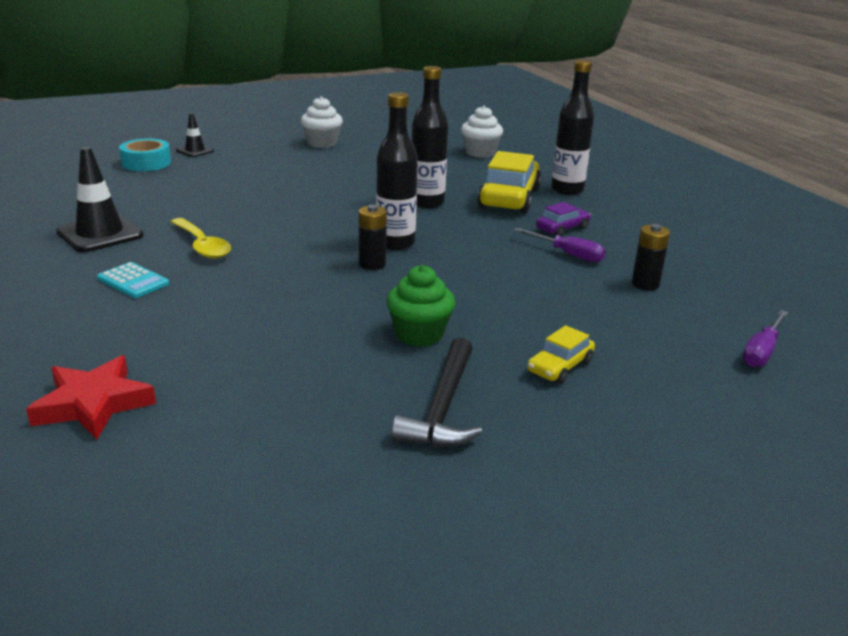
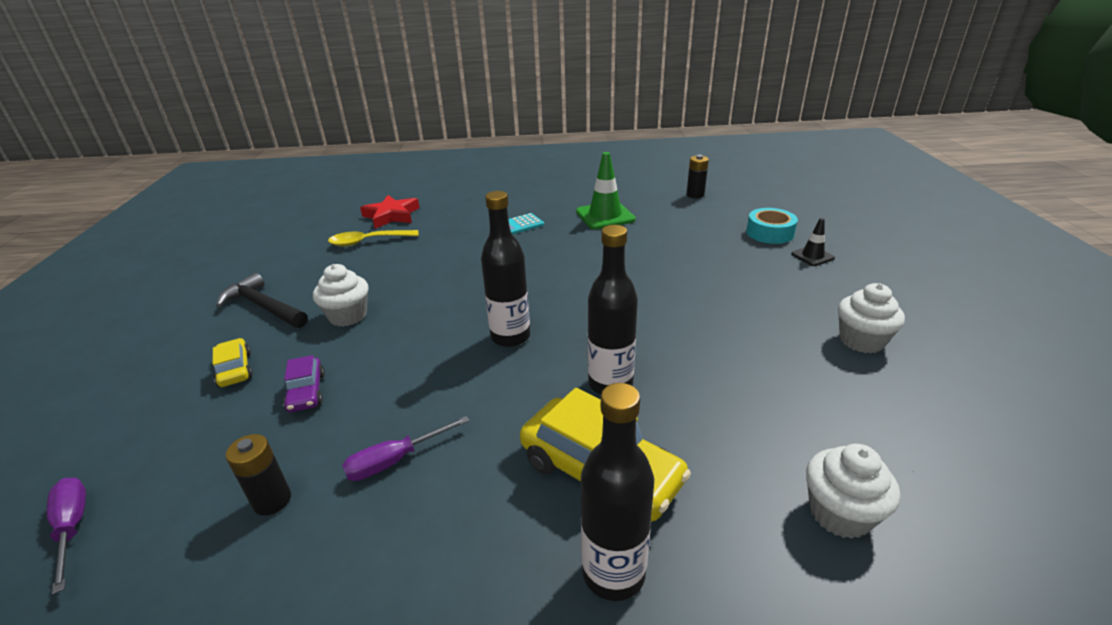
camera: 115 degrees right, 5 degrees up
black traffic cone [56,147,143,252] -> green traffic cone [576,152,636,229]
yellow spoon [171,218,231,259] -> yellow spoon moved to [328,230,419,247]
black battery [359,205,387,270] -> black battery moved to [686,155,709,198]
green cupcake [387,265,455,347] -> white cupcake [313,264,369,327]
purple car [536,202,591,236] -> purple car moved to [283,355,325,412]

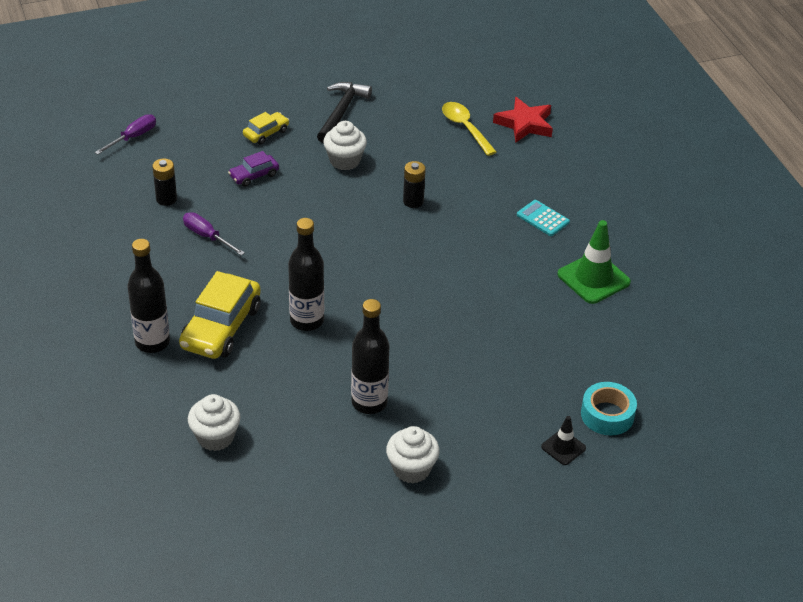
camera: 70 degrees right, 10 degrees up
black bottle [481,191,530,347] -> black bottle moved to [351,299,389,414]
black battery [686,155,709,198] -> black battery moved to [403,161,426,208]

